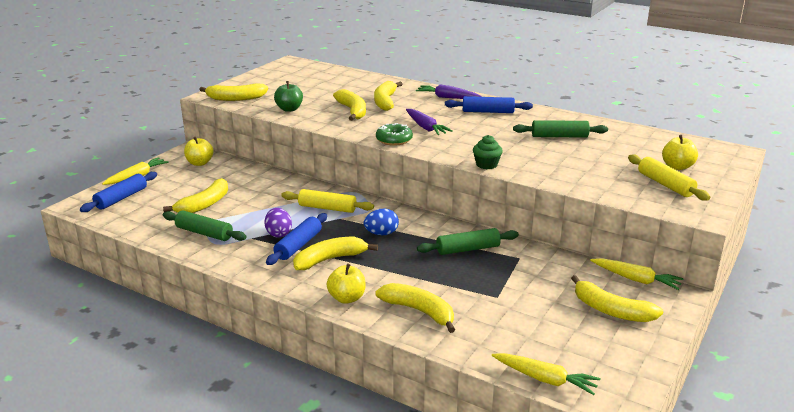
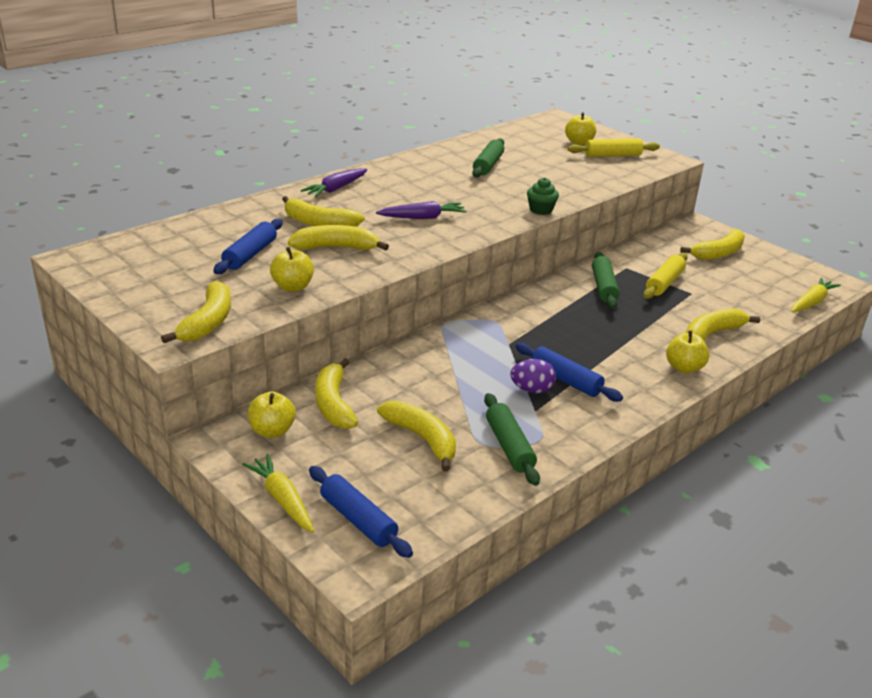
camera: 75 degrees left, 5 degrees up
green rolling pin [163,211,247,241] -> green rolling pin turned 60 degrees counterclockwise [484,393,540,486]
green apple [274,81,303,112] -> yellow apple [270,247,314,292]
yellow rolling pin [281,189,374,213] -> yellow rolling pin moved to [643,253,688,299]
yellow banana [293,236,378,270] -> yellow banana moved to [315,358,358,429]
blue egg [364,209,399,235] -> none
green donut [376,123,413,146] -> none
blue rolling pin [445,96,533,113] -> blue rolling pin moved to [213,219,283,274]
yellow carrot [590,258,683,290] -> none

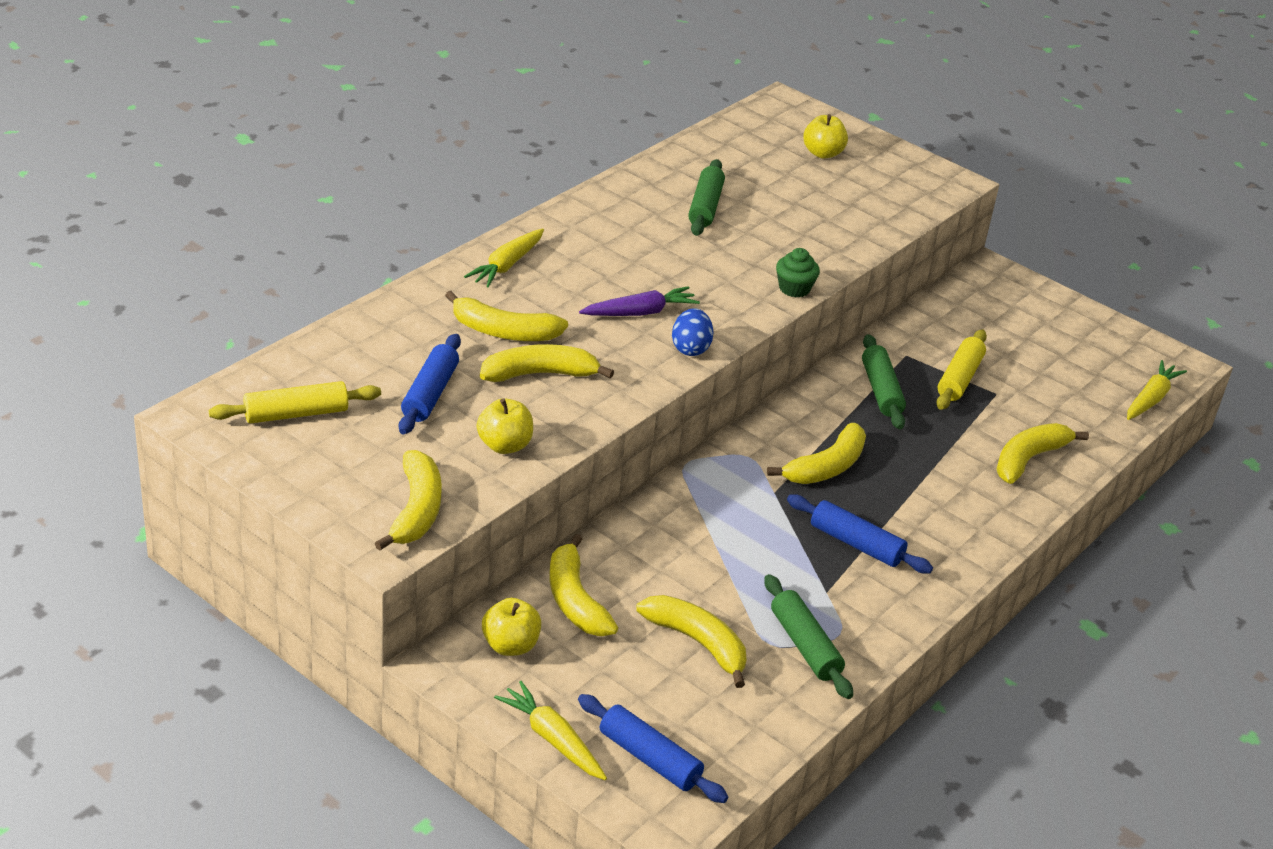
camera: 10 degrees left, 5 degrees up
purple carrot [301,168,367,197] -> yellow carrot [464,228,544,287]
purple egg [510,359,556,393] -> none
yellow rolling pin [568,138,660,157] -> yellow rolling pin moved to [209,381,381,423]
yellow apple [666,331,709,373] -> none
yellow banana [680,229,745,260] -> yellow banana moved to [767,423,866,484]
none -> blue egg [672,308,714,356]

